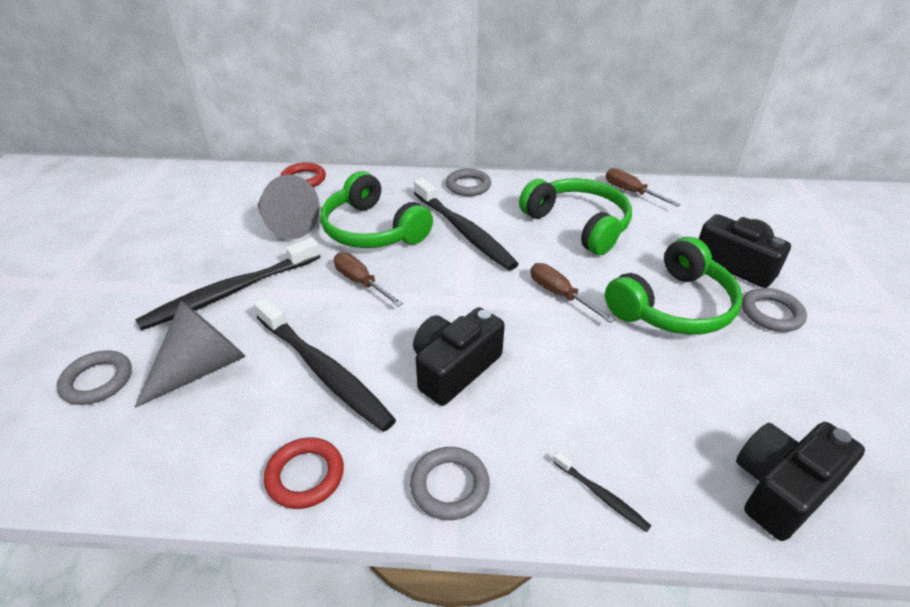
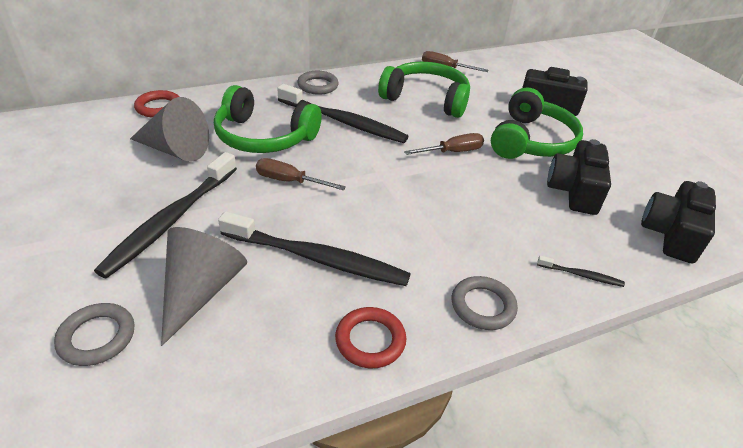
camera: 30 degrees left, 0 degrees up
black camera [413,307,505,406] -> black camera moved to [547,139,611,215]
brown screwdriver [530,263,615,323] -> brown screwdriver turned 135 degrees clockwise [404,133,484,155]
grey ring [742,288,807,332] -> none

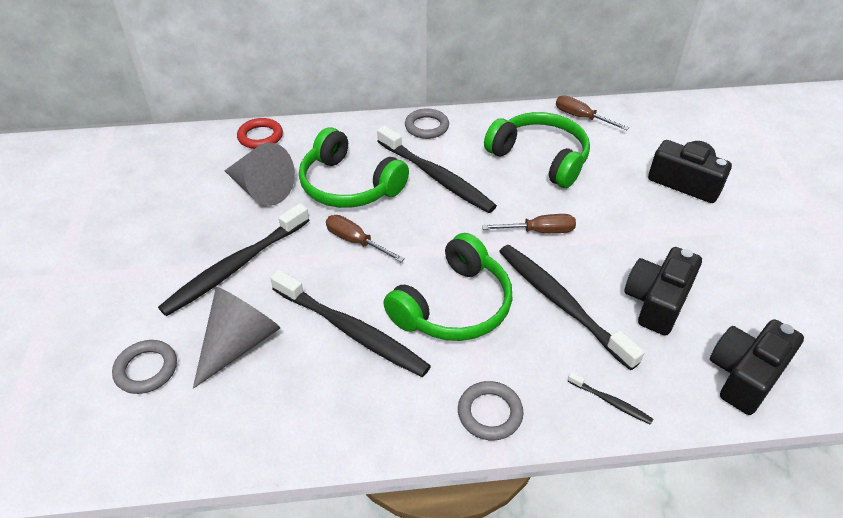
camera: 20 degrees right, 5 degrees up
red ring [335,307,406,368] -> none
green headphones [491,87,583,159] -> green headphones moved to [383,233,512,341]
none -> black toothbrush [499,245,645,370]

